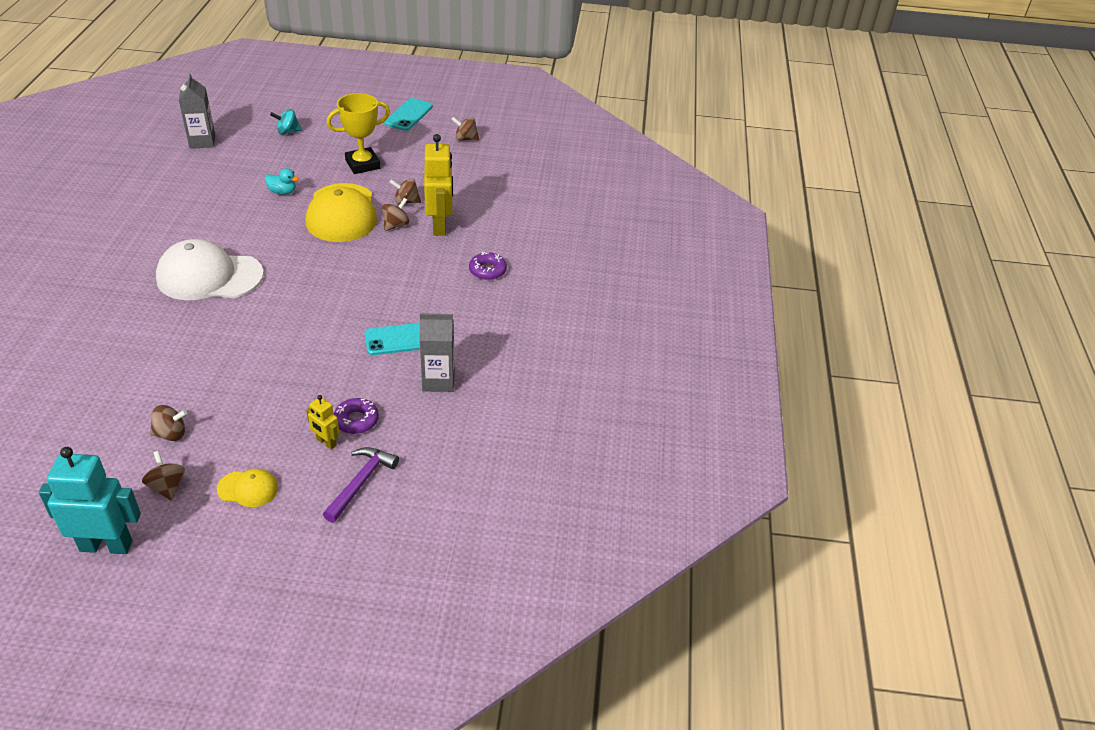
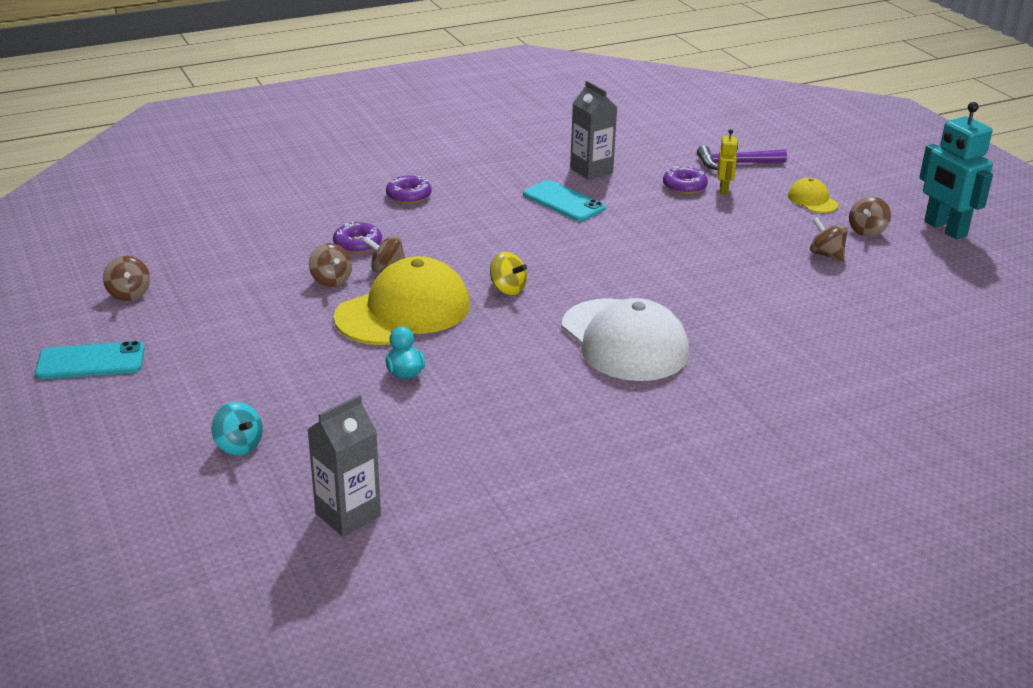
camera: 120 degrees left, 10 degrees down
yellow trophy [327,93,390,174] -> none
yellow robot [424,134,453,236] -> purple donut [333,222,382,254]
none -> yellow spinning top [490,252,527,295]

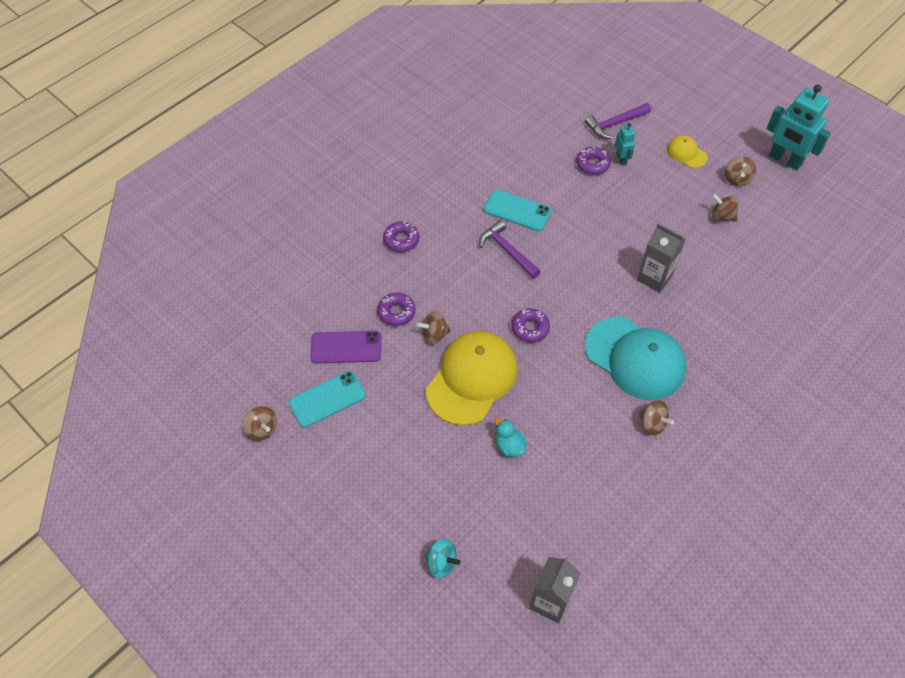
camera: 20 degrees left, 25 degrees up
turquoise phone [35,341,144,380] -> turquoise phone moved to [289,371,366,428]
brown spinning top [309,243,352,287] -> brown spinning top moved to [639,400,674,435]
yellow spinning top [490,252,527,295] -> purple donut [511,308,550,343]
white cap [561,298,689,381] -> turquoise cap [585,317,686,400]
grey carton [570,81,617,180] -> grey carton moved to [637,223,685,293]
yellow robot [717,129,738,194] -> turquoise robot [615,123,635,166]
none -> purple phone [310,331,381,364]
none -> purple hammer [479,220,541,279]

